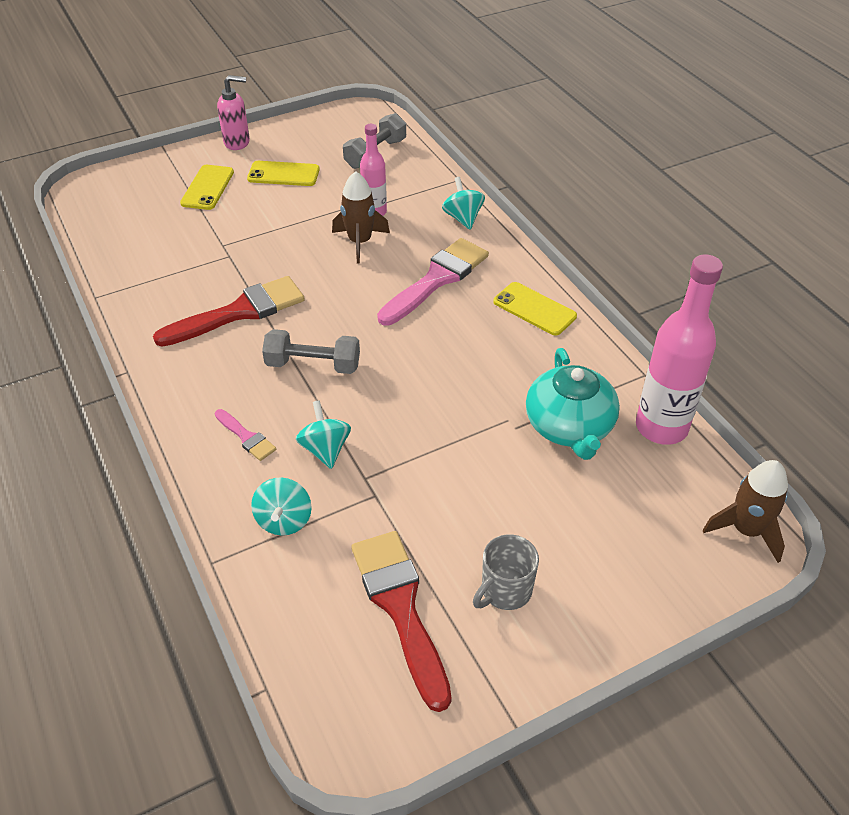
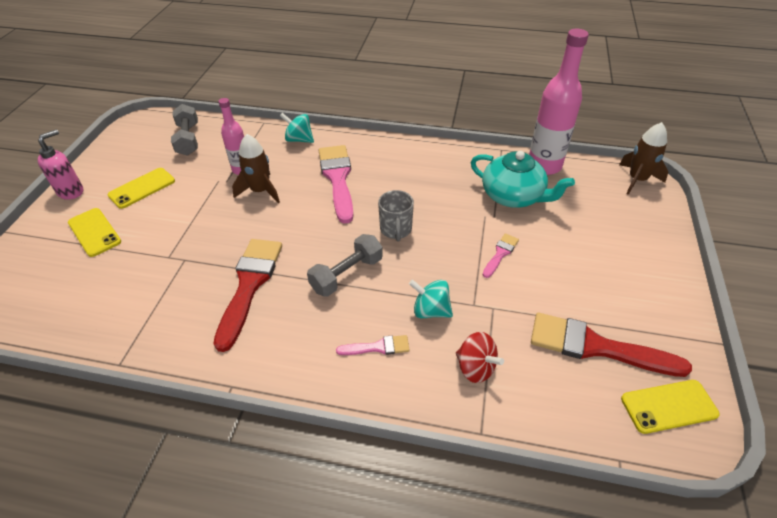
camera: 50 degrees left, 0 degrees up
turquoise spinning top [251,477,312,536] -> red spinning top [456,332,504,383]
grey mug [473,534,539,610] -> grey mug moved to [378,190,414,241]
yellow phone [493,282,577,335] -> yellow phone moved to [621,380,720,434]
none -> pink brush [483,233,519,278]

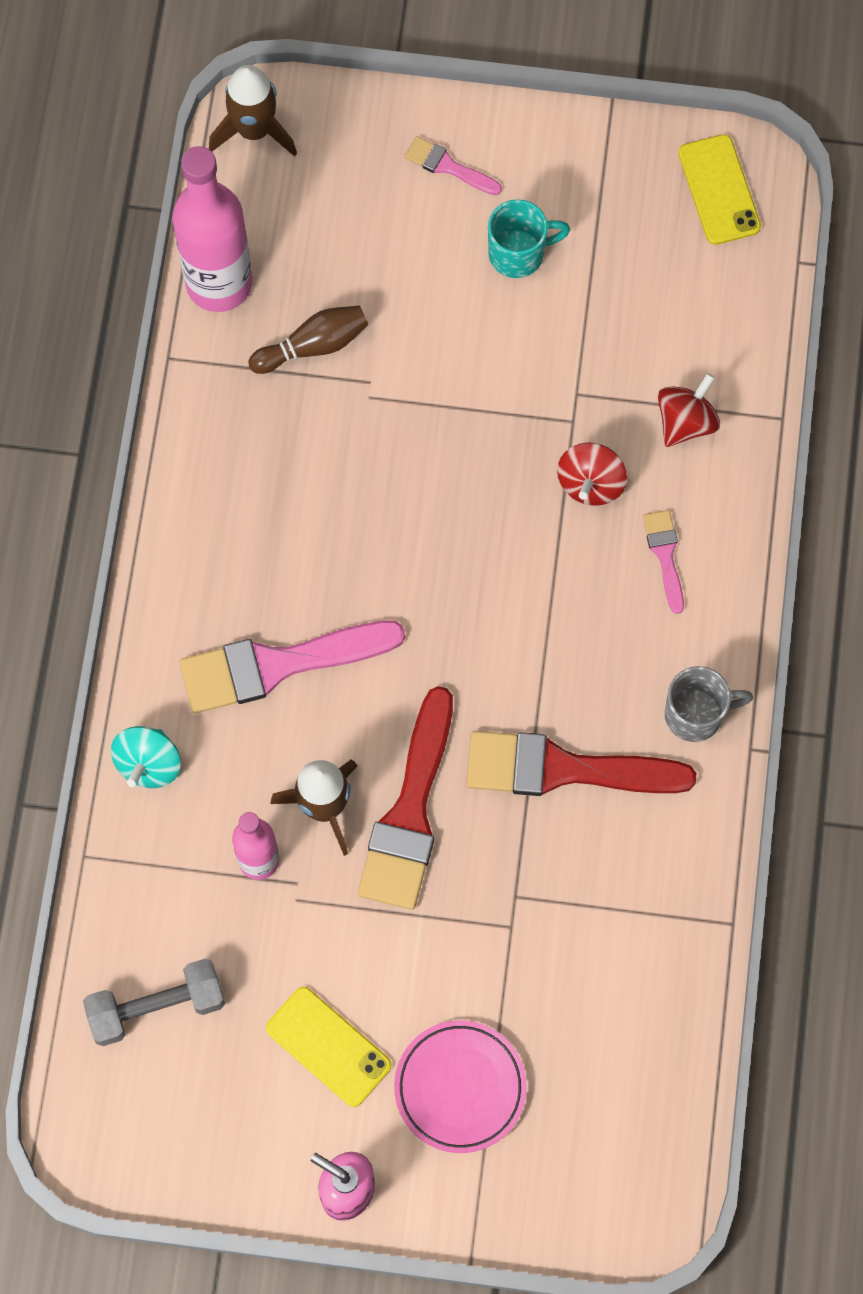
camera: 95 degrees left, 25 degrees up
yellow phone [68,208,121,257] -> pink plate [394,1020,527,1153]
grey dumbbell [307,234,383,297] -> none
grey mug [378,190,414,241] -> grey mug moved to [665,666,753,742]
turquoise spinning top [409,280,453,318] -> red spinning top [557,443,627,506]
turquoise teapot [471,151,575,208] -> brown bowling pin [249,305,368,374]
pink brush [483,233,519,278] -> pink brush moved to [404,136,502,195]
red brush [531,313,692,377] -> red brush moved to [358,686,453,910]
none -> turquoise mug [488,199,570,278]

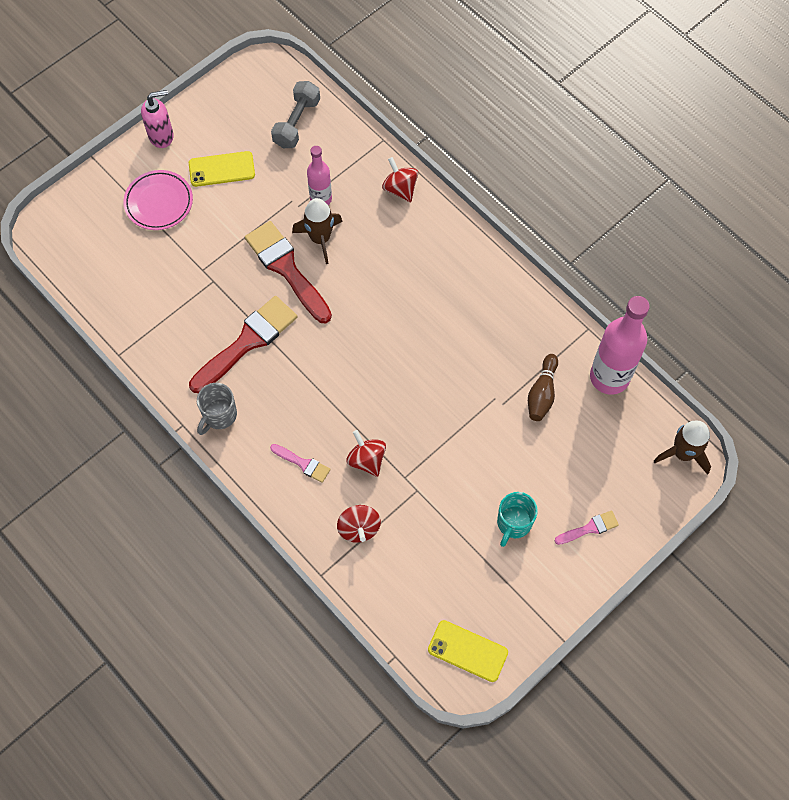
camera: 130 degrees right, 5 degrees down
turquoise spinning top [111,726,181,788] -> red spinning top [382,157,418,202]
pink brush [179,620,405,713] -> none

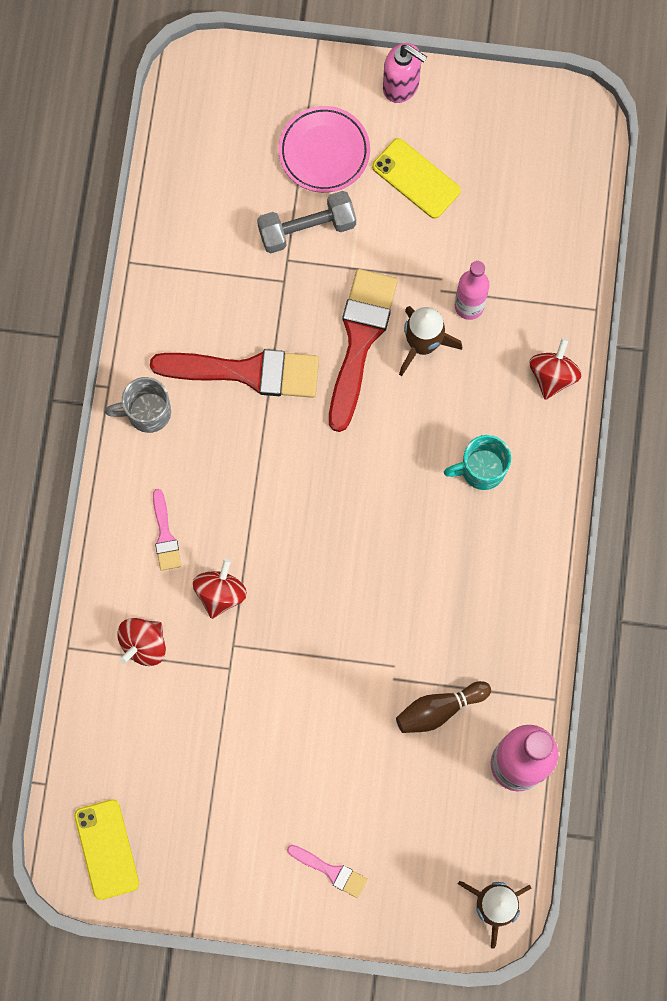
camera: 50 degrees right, 10 degrees up
grey dumbbell [271,81,320,148] -> grey dumbbell moved to [257,191,356,253]
turquoise mug [497,492,538,547] -> turquoise mug moved to [444,435,511,490]

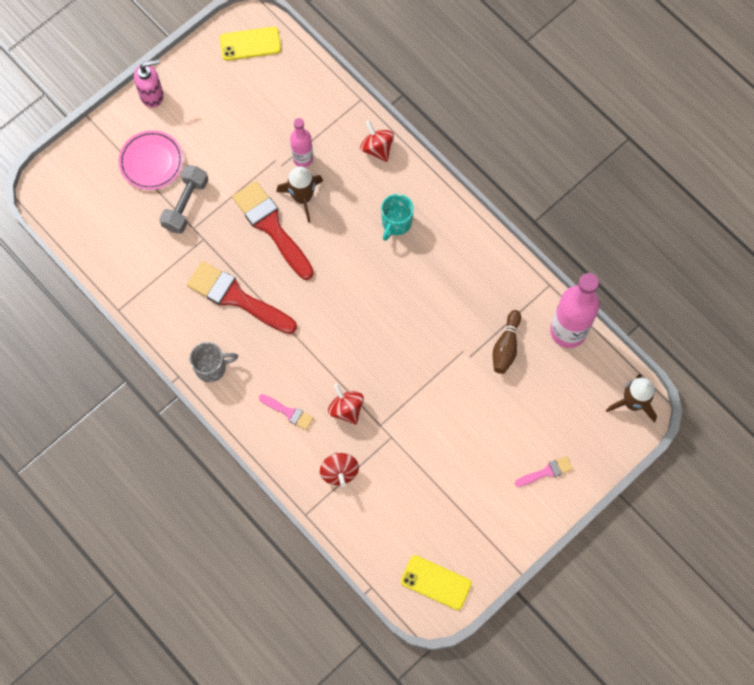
camera: 50 degrees left, 5 degrees down
grey mug [105,377,171,433] -> grey mug turned 135 degrees counterclockwise [189,342,238,382]
red brush [150,349,319,398] -> red brush turned 105 degrees counterclockwise [187,261,297,334]
yellow phone [372,138,461,218] -> yellow phone moved to [220,27,281,61]

